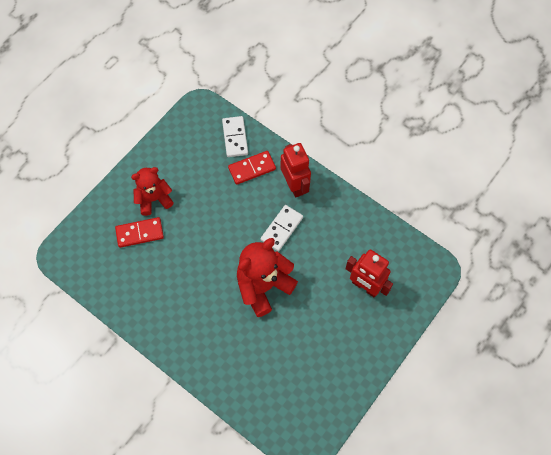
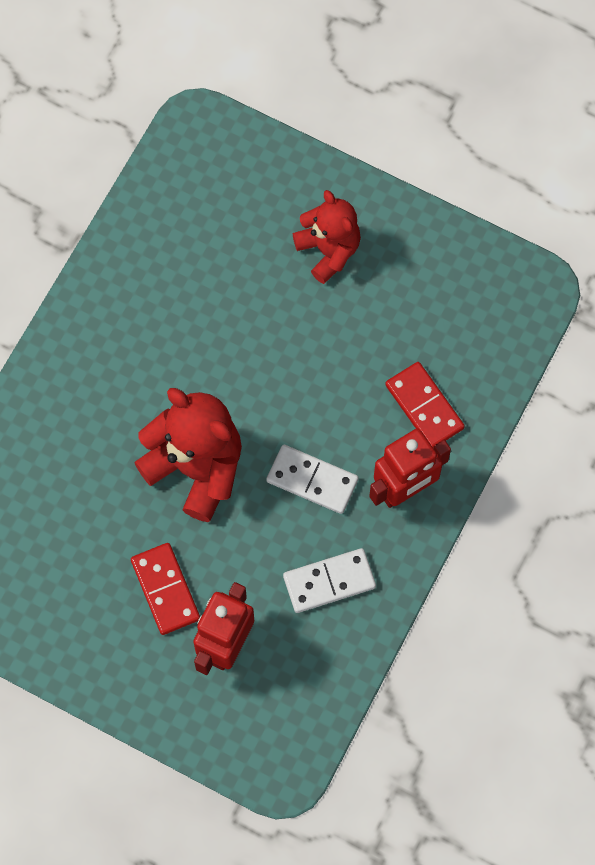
camera: 80 degrees right, 5 degrees up
red domino [115,217,164,248] -> red domino moved to [131,543,200,635]
white domino [222,116,248,157] -> white domino moved to [283,548,376,613]

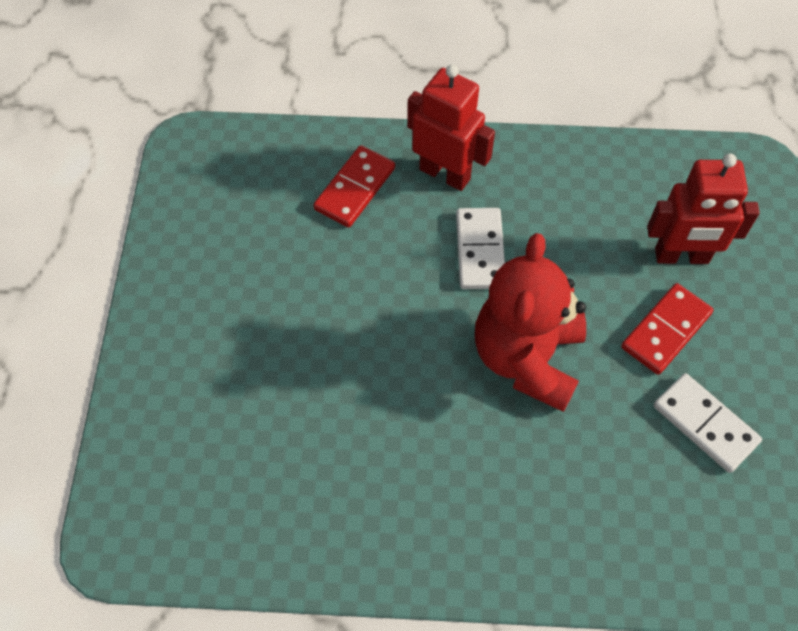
camera: 115 degrees left, 10 degrees down
white domino [283,548,376,613] -> white domino moved to [654,373,762,473]
red teddy bear [293,190,361,284] -> none

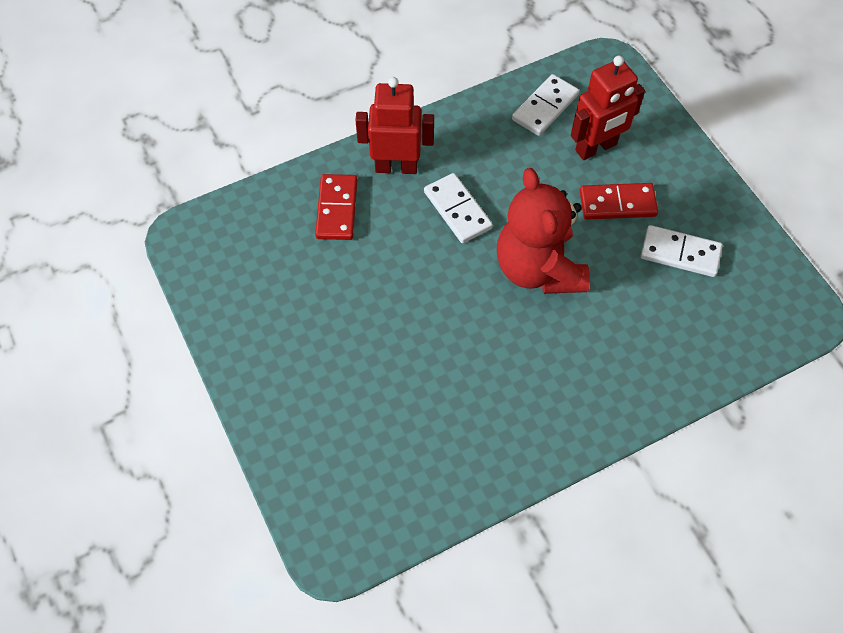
camera: 30 degrees left, 0 degrees up
red domino [621,283,713,375] -> red domino turned 75 degrees clockwise [580,183,658,220]
none -> white domino [512,74,579,136]

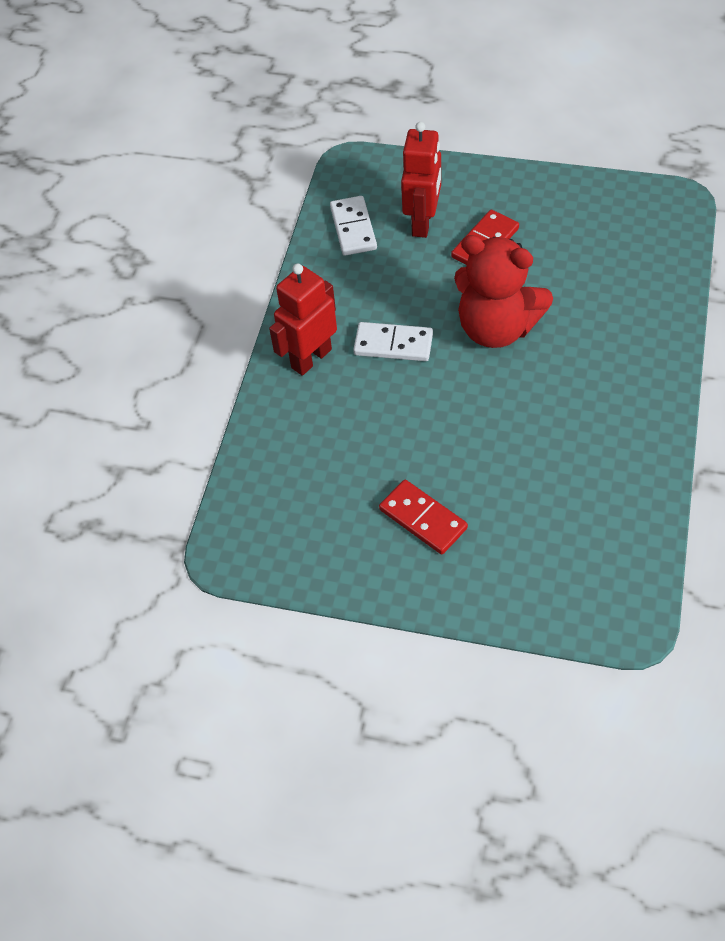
camera: 45 degrees left, 5 degrees down
red domino [315,174,357,240] -> red domino moved to [379,480,468,555]
white domino [641,225,723,277] -> none

